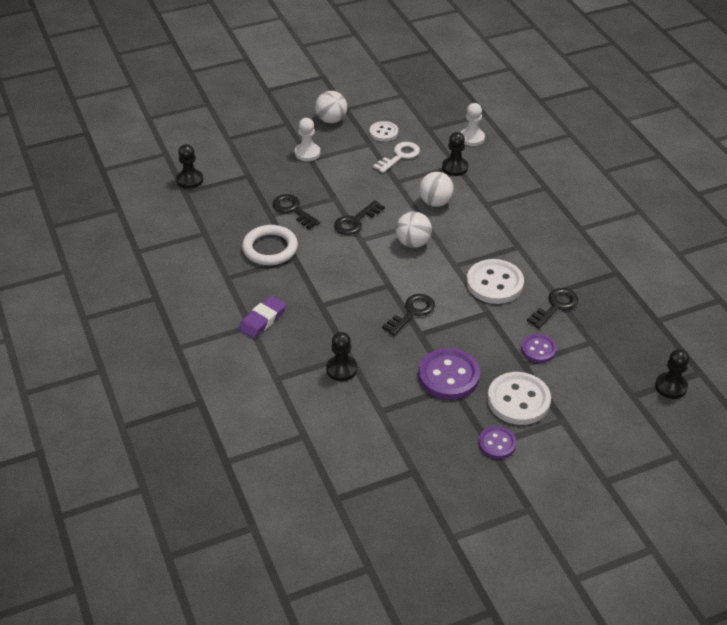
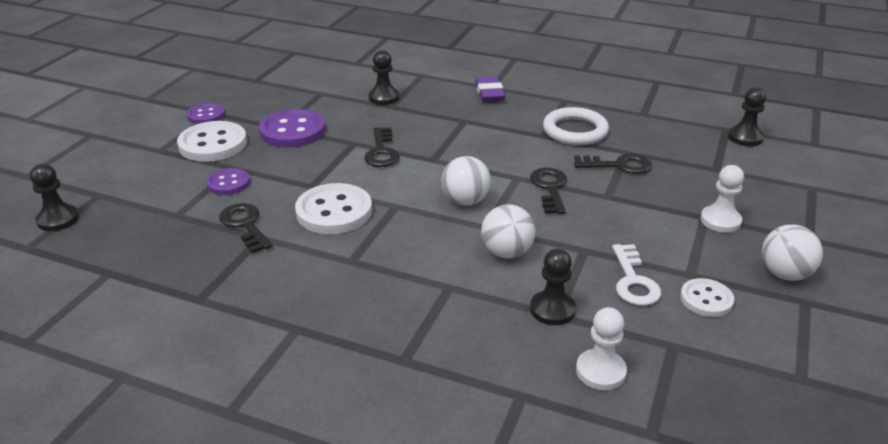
camera: 135 degrees right, 10 degrees down
black key [527,288,578,328] -> black key turned 150 degrees clockwise [219,203,273,253]

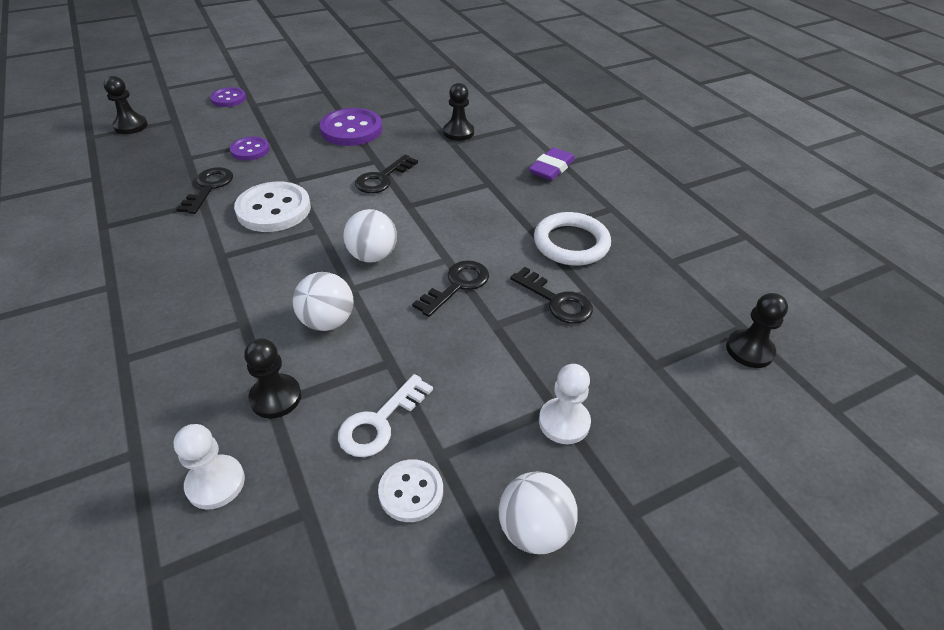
camera: 40 degrees right, 10 degrees up
white button [177,121,247,162] -> none
purple button [186,103,225,124] -> purple button moved to [210,87,246,107]

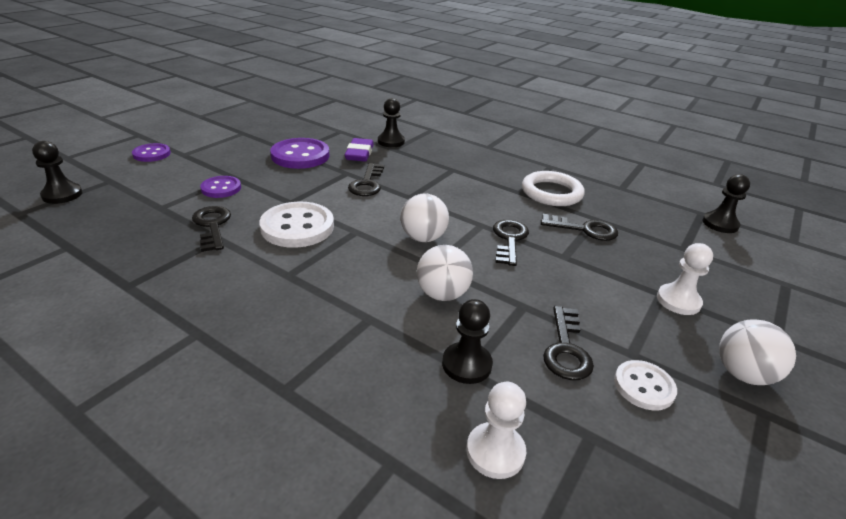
camera: 30 degrees left, 10 degrees down
white key [338,374,433,457] -> black key [543,306,594,380]
purple eraser [529,147,575,181] -> purple eraser moved to [345,138,374,162]

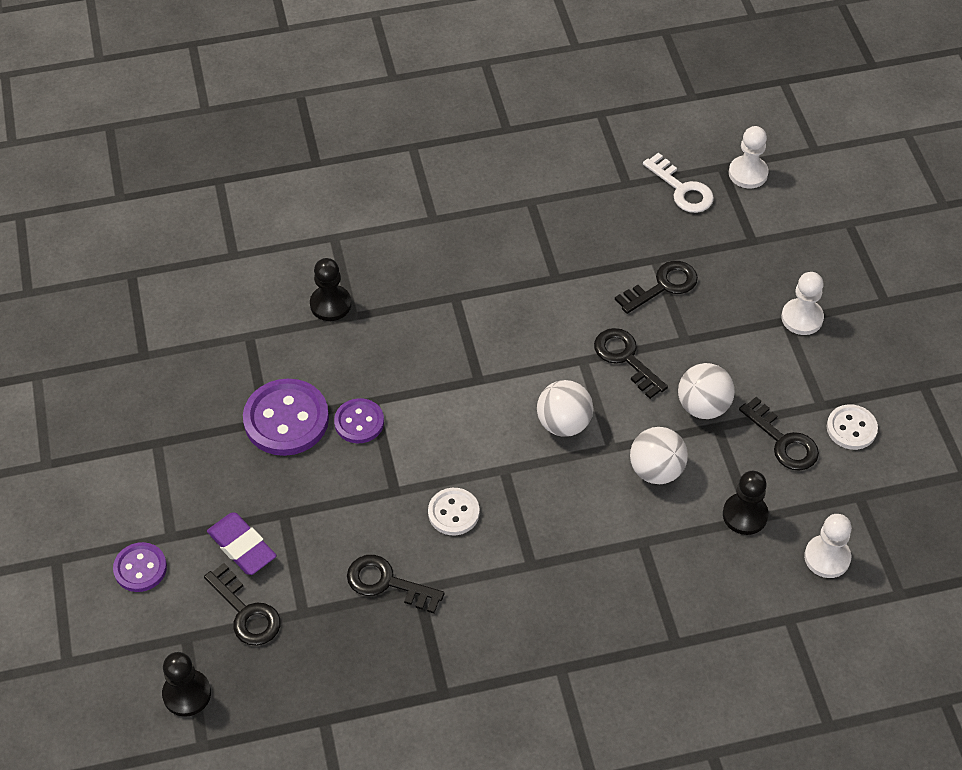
camera: 45 degrees left, 20 degrees up
purple button [200,176,241,198] -> purple button moved to [334,398,384,443]
white button [259,202,334,248] -> white button [428,488,479,535], size x0.58
purple eraser [345,138,374,162] -> purple eraser moved to [207,513,277,575]
black key [348,163,384,196] -> black key moved to [204,563,281,646]
white ring [522,171,585,206] -> none
black pawn [703,174,750,233] -> white pawn [729,126,769,188]
white ball [719,319,796,385] -> white ball moved to [678,363,735,419]
none -> white key [643,153,714,213]

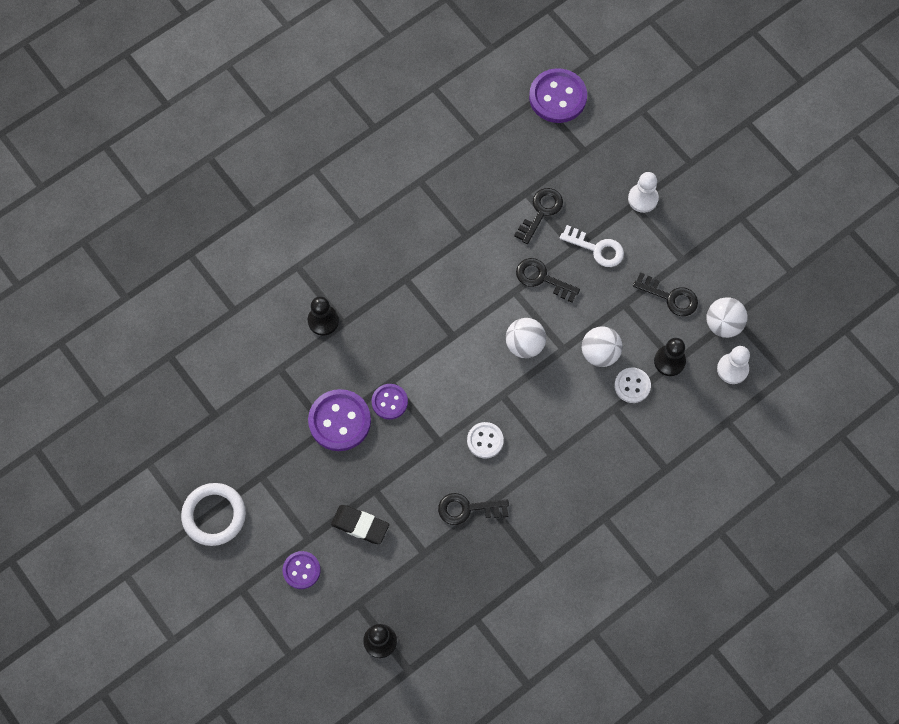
camera: 25 degrees left, 15 degrees up
black key [204,563,281,646] -> none
purple eraser [207,513,277,575] -> black eraser [331,505,389,544]
white key [643,153,714,213] -> white key moved to [560,225,624,267]
white ball [678,363,735,419] -> white ball moved to [706,297,747,338]
white pawn [729,126,769,188] -> purple button [529,68,587,123]
white button [827,404,878,450] -> white button moved to [614,368,651,403]
none -> white ring [181,483,246,546]

